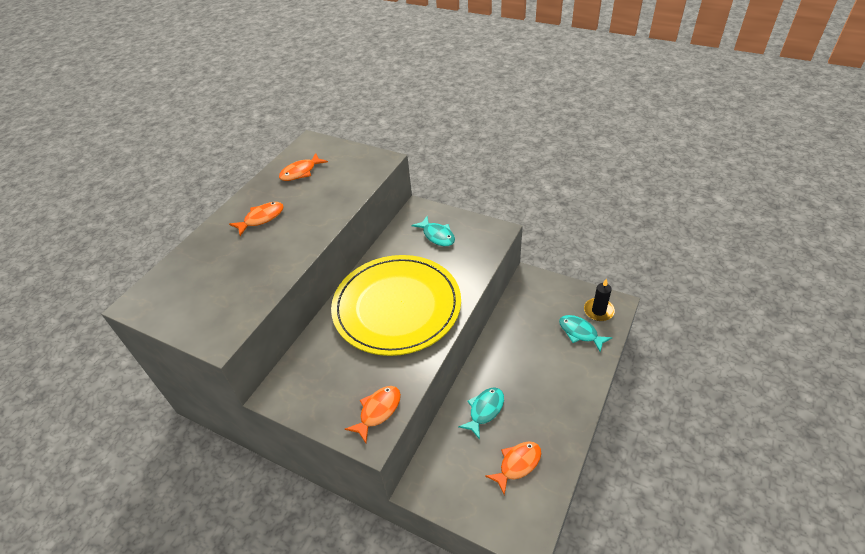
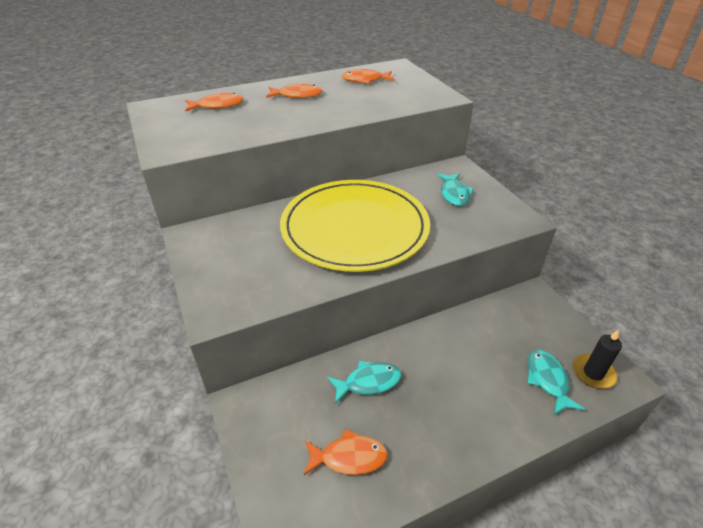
camera: 35 degrees right, 5 degrees down
orange fish [345,386,401,443] -> orange fish moved to [185,93,244,111]

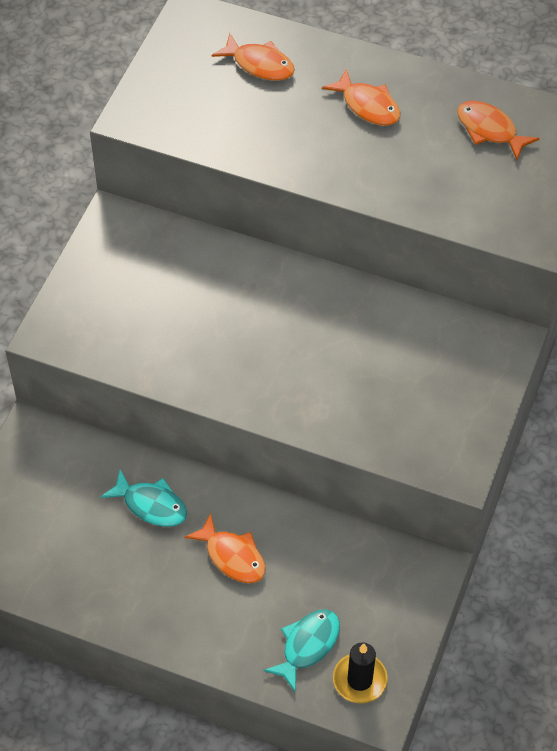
camera: 45 degrees right, 15 degrees up
yellow plate [280,180,430,272] -> none
orange fish [304,429,388,475] -> orange fish moved to [184,513,266,583]
turquoise fish [437,173,474,206] -> none

